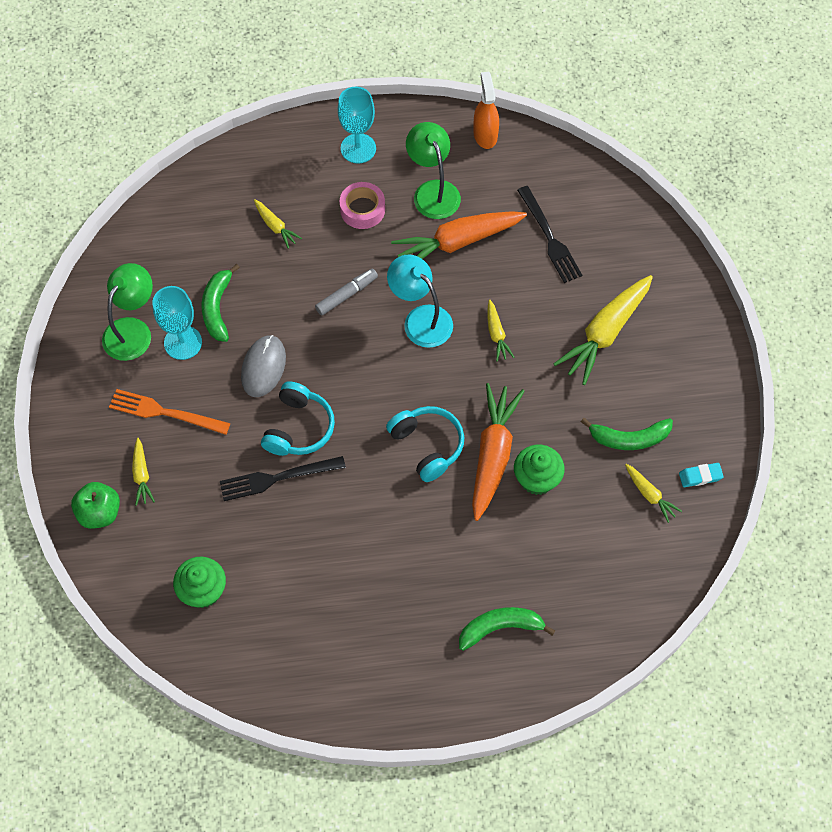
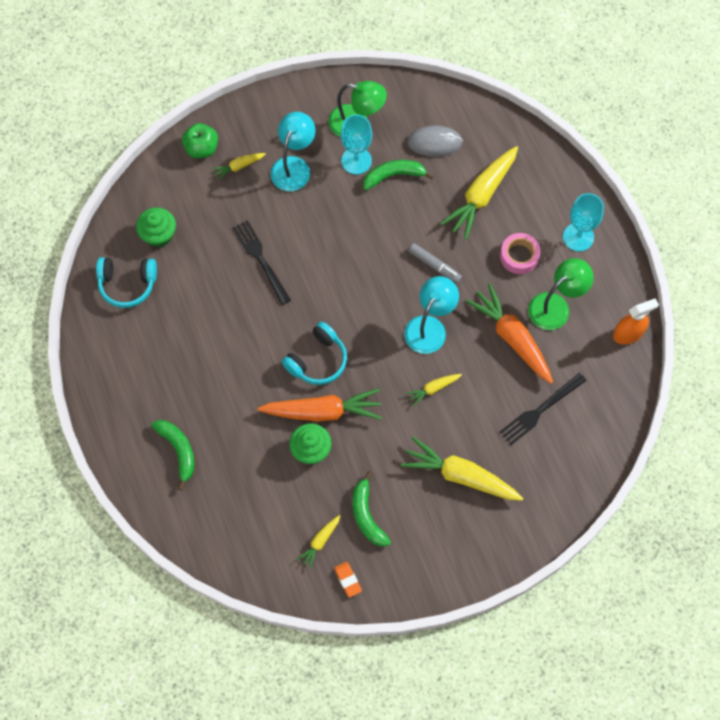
camera: 75 degrees right, 5 degrees up
orange fork [109,389,230,435] -> turquoise lamp [271,112,315,191]
grey mouse [241,335,286,397] -> grey mouse moved to [407,125,463,157]
yellow carrot [254,199,302,249] -> yellow carrot [440,146,518,240], size x2.05
turquoise headphones [261,381,335,456] -> turquoise headphones moved to [96,257,157,308]
turquoise eraser [679,463,724,487] -> orange eraser [334,562,362,597]

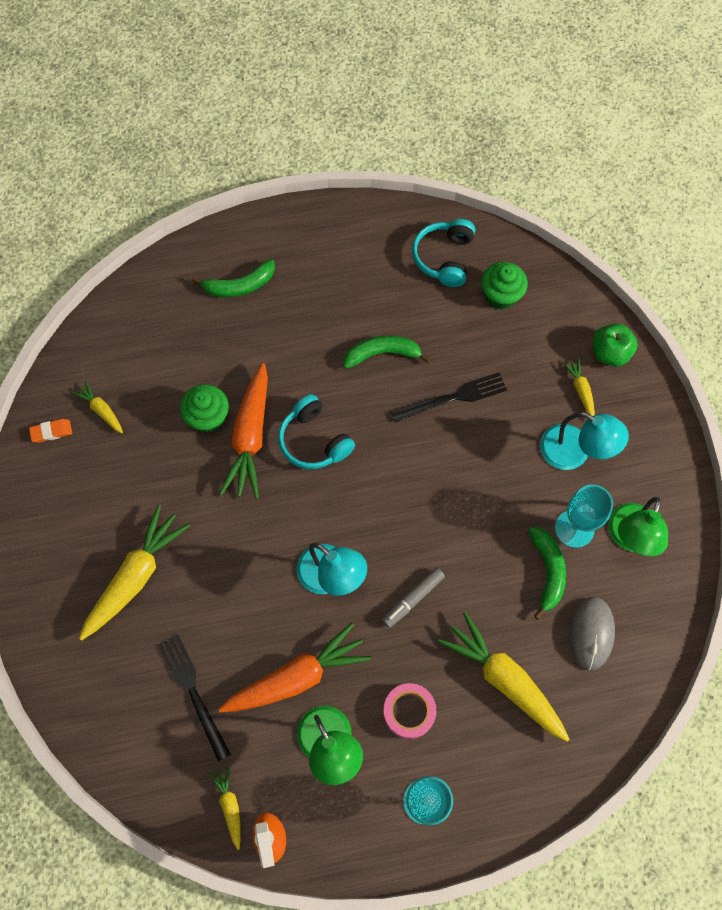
camera: 100 degrees right, 0 degrees up
green banana [353,471,391,547] -> green banana moved to [343,335,430,369]
yellow carrot [406,374,462,407] -> yellow carrot moved to [209,766,241,850]

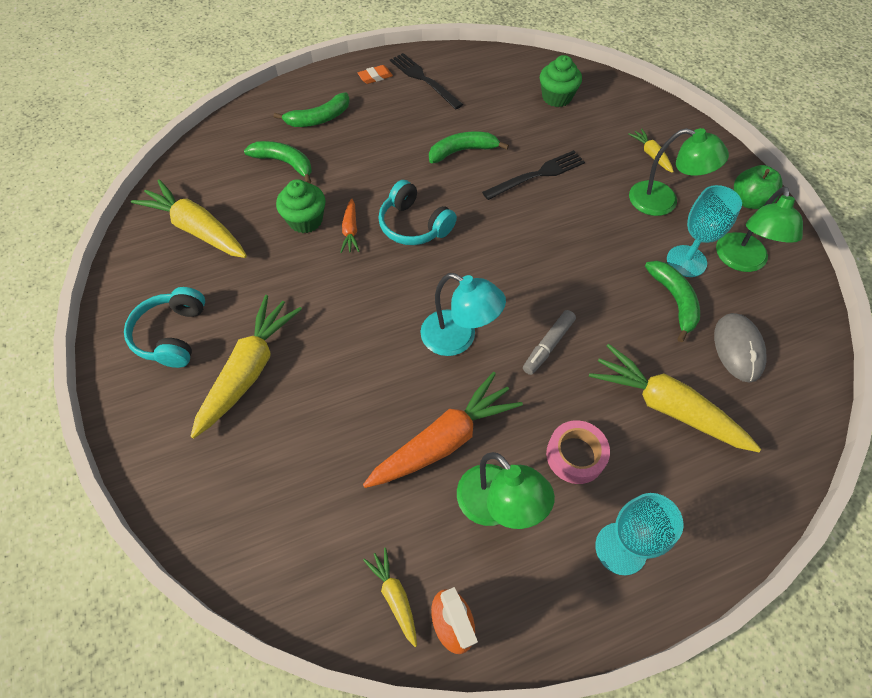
camera: 10 degrees left, 10 degrees down
orange eraser [29,419,72,443] -> orange eraser moved to [358,65,393,84]
yellow carrot [72,381,123,433] -> yellow carrot [131,179,247,258], size x2.05
black fork [158,634,231,762] -> black fork moved to [390,53,463,110]
orange carrot [220,363,268,499] -> orange carrot [340,198,360,253], size x0.49
turquoise headphones [412,219,475,287] -> turquoise headphones moved to [124,287,205,368]
turquoise lamp [540,412,629,470] -> green lamp [629,128,729,216]
green apple [593,323,638,367] -> green apple moved to [734,165,783,209]
none -> green banana [244,141,312,184]

